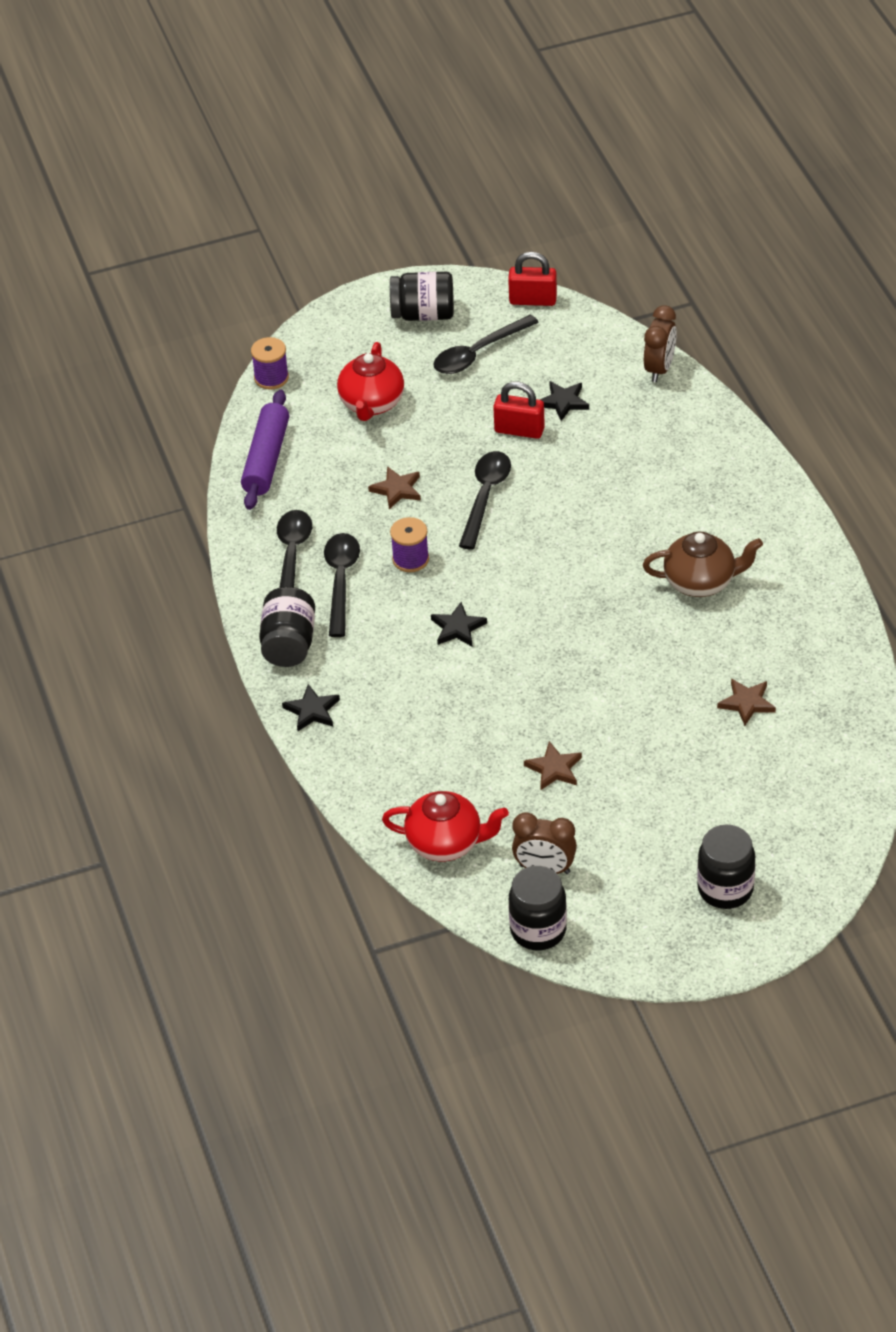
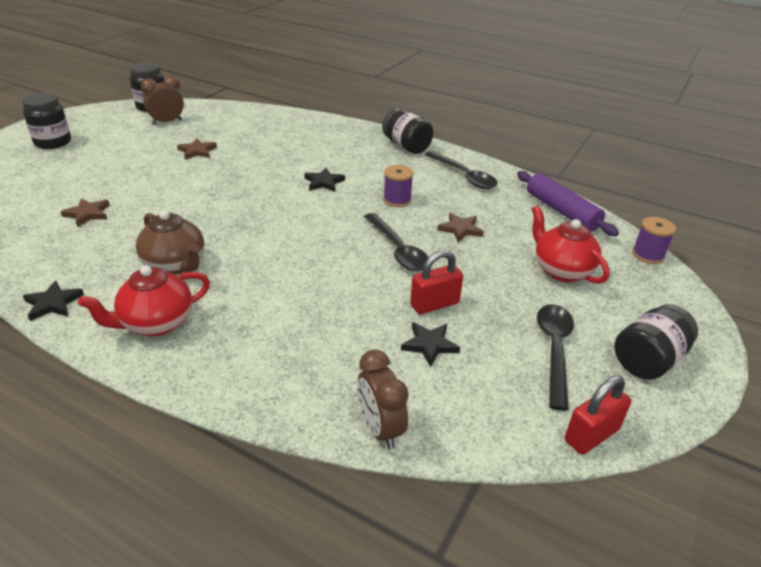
camera: 135 degrees right, 10 degrees down
black star [282,684,340,731] -> black star moved to [23,281,84,321]
black spoon [324,533,360,637] -> none
red teapot [382,791,509,861] -> red teapot moved to [78,265,210,336]
brown teapot [643,532,763,597] -> brown teapot turned 90 degrees counterclockwise [136,210,204,275]

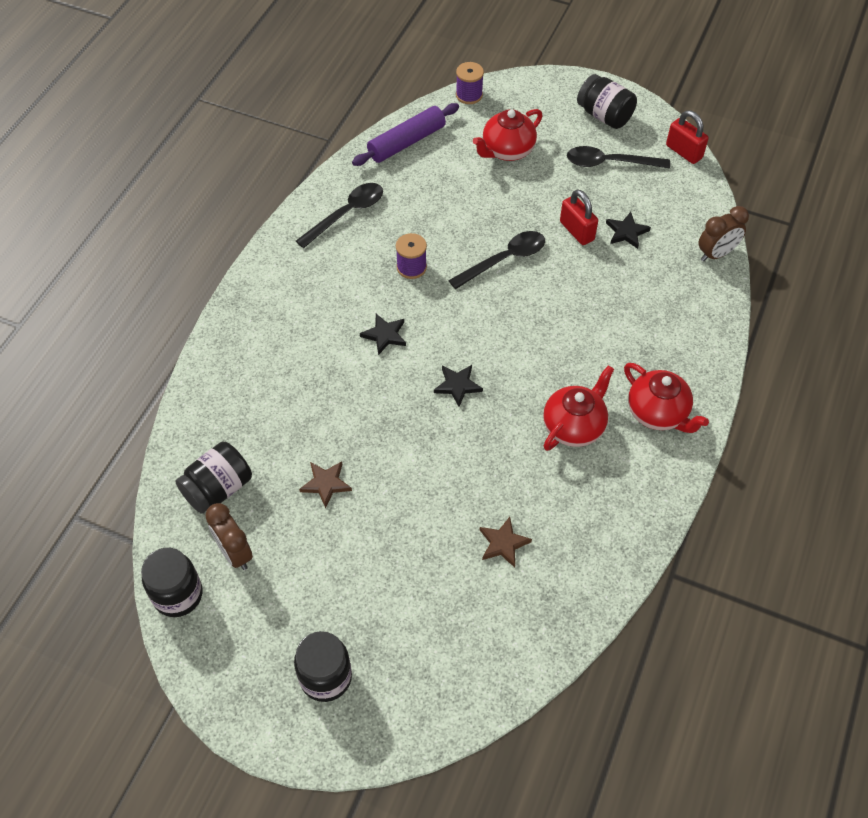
camera: 95 degrees left, 20 degrees up
black star [23,281,84,321] -> black star moved to [434,365,483,407]
brown teapot [136,210,204,275] -> red teapot [543,365,614,451]
black jar [382,109,433,154] -> black jar moved to [175,442,252,514]
brown star [437,213,484,243] -> none

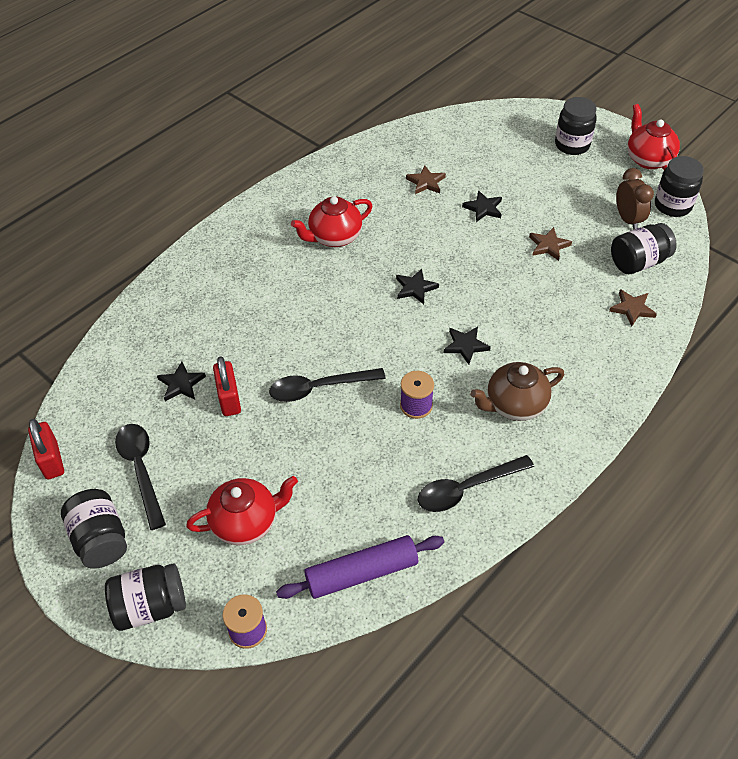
camera: 160 degrees left, 5 degrees down
black spoon [567,146,670,169] -> black spoon turned 135 degrees counterclockwise [115,424,166,530]
red teapot [624,363,709,433] -> red teapot moved to [628,104,680,170]
brown clock [698,206,749,262] -> none
none -> black jar [105,563,186,631]
none -> black star [462,190,502,222]
none -> brown teapot [470,362,564,421]
none -> brown star [609,289,657,326]

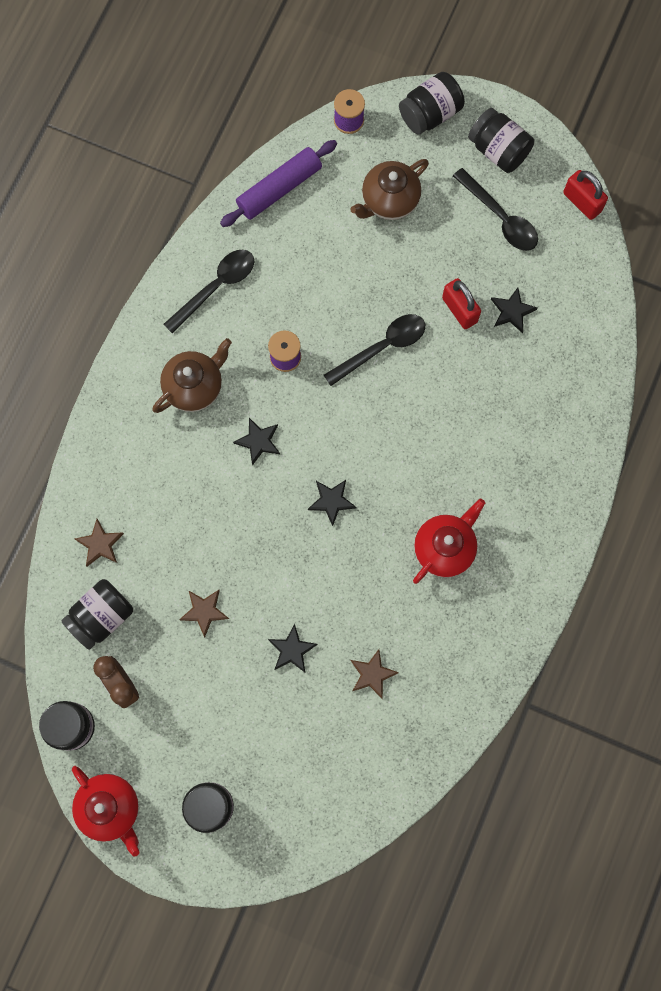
camera: 160 degrees right, 25 degrees up
red teapot [186,476,298,545] -> brown teapot [350,159,429,220]

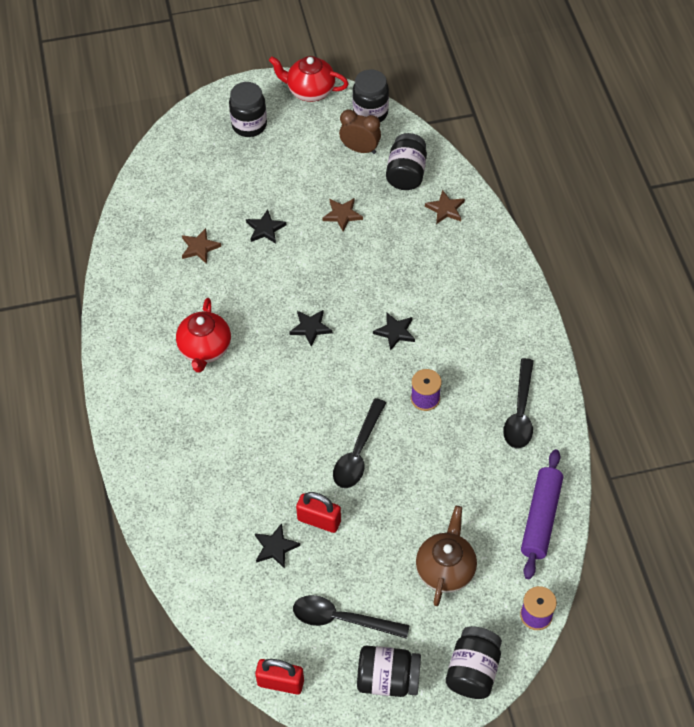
camera: 145 degrees right, 20 degrees down
brown teapot [153,338,232,413] -> none

